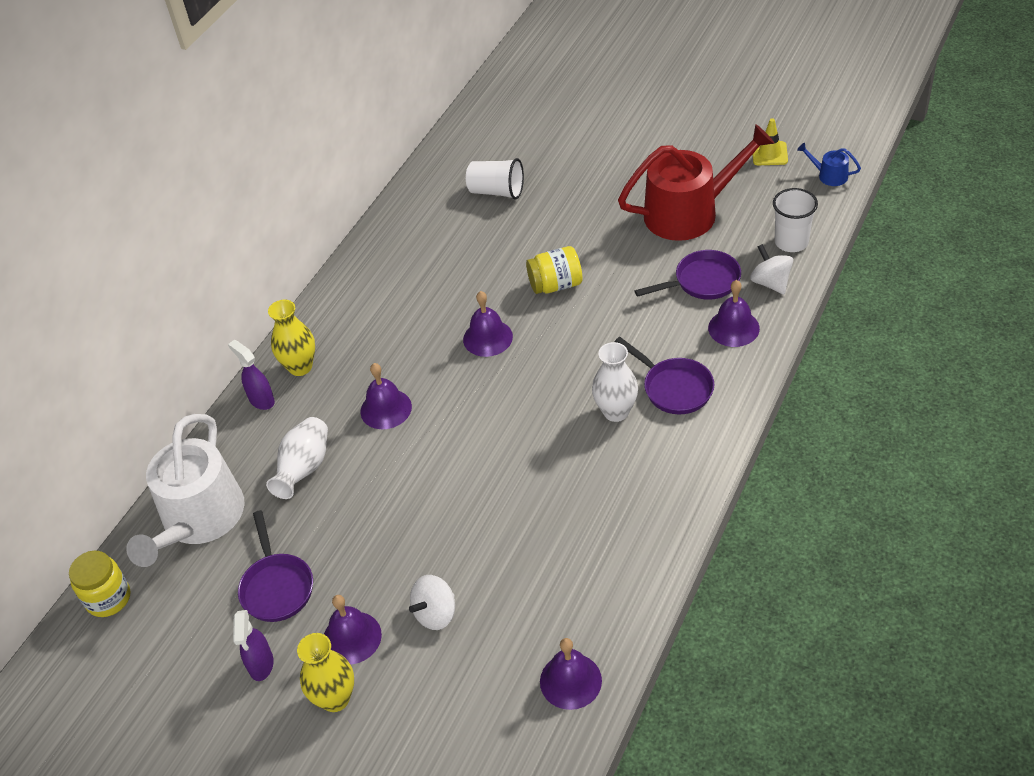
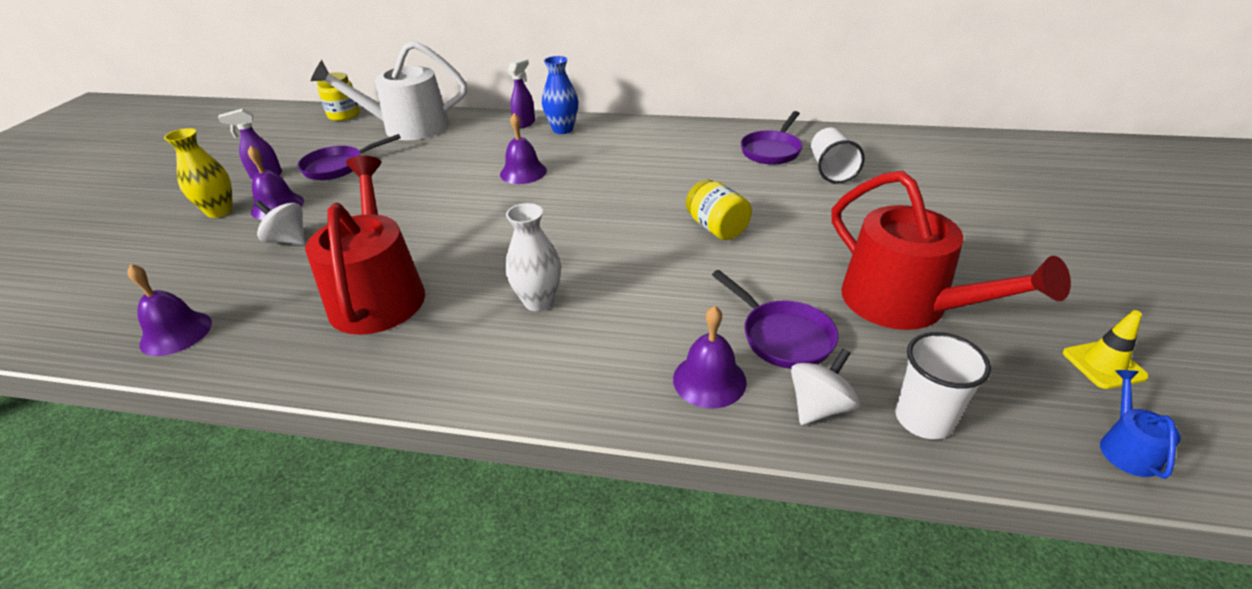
camera: 70 degrees right, 10 degrees down
white vase [266,417,328,499] -> none
yellow vase [268,300,315,376] -> blue vase [542,56,579,134]
purple bell [463,291,513,357] -> none
purple pan [615,337,714,414] -> purple pan moved to [741,111,803,165]
none -> red watering can [305,156,425,335]

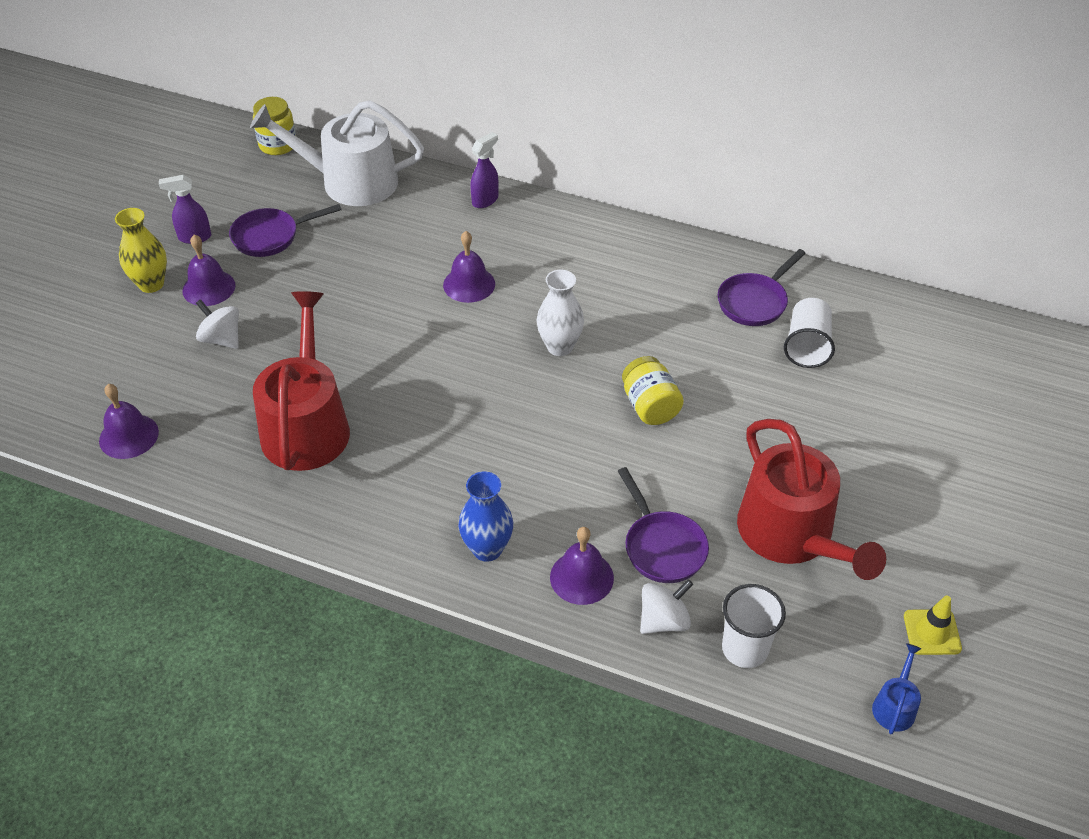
camera: 10 degrees right, 10 degrees up
white vase [505,203,561,311] -> white vase moved to [536,269,584,356]
blue vase [542,56,579,134] -> blue vase moved to [459,471,513,562]

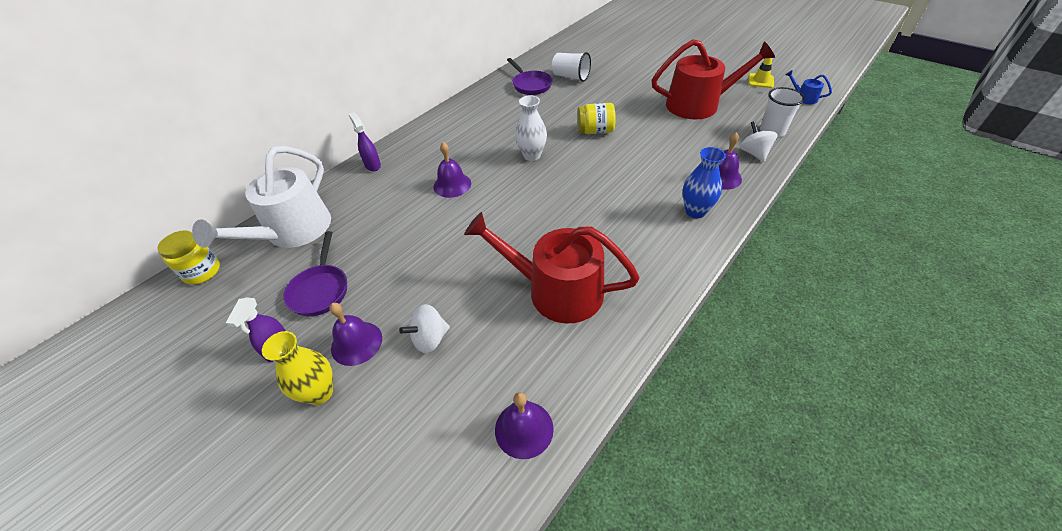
camera: 70 degrees left, 0 degrees up
purple pan [618,467,709,583] -> none

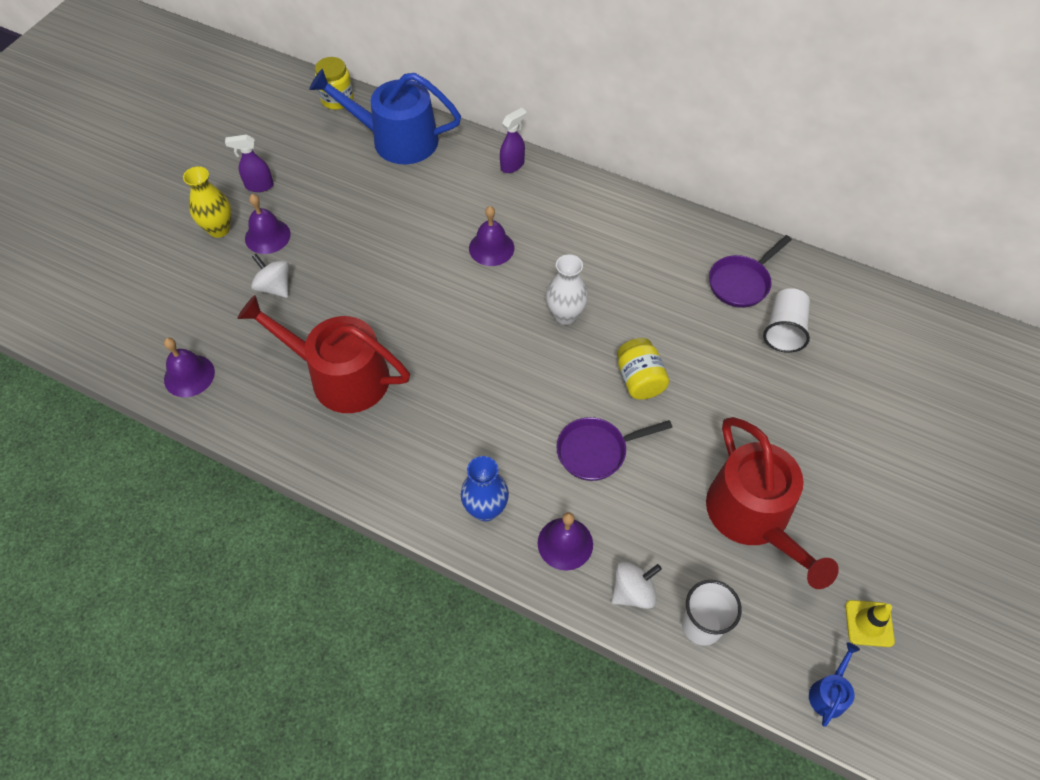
camera: 75 degrees right, 10 degrees up
white watering can [192,146,331,248] -> blue watering can [309,69,461,164]
purple pan [283,231,347,317] -> purple pan moved to [556,417,673,481]
red watering can [464,212,640,324] -> red watering can turned 75 degrees counterclockwise [237,295,410,413]

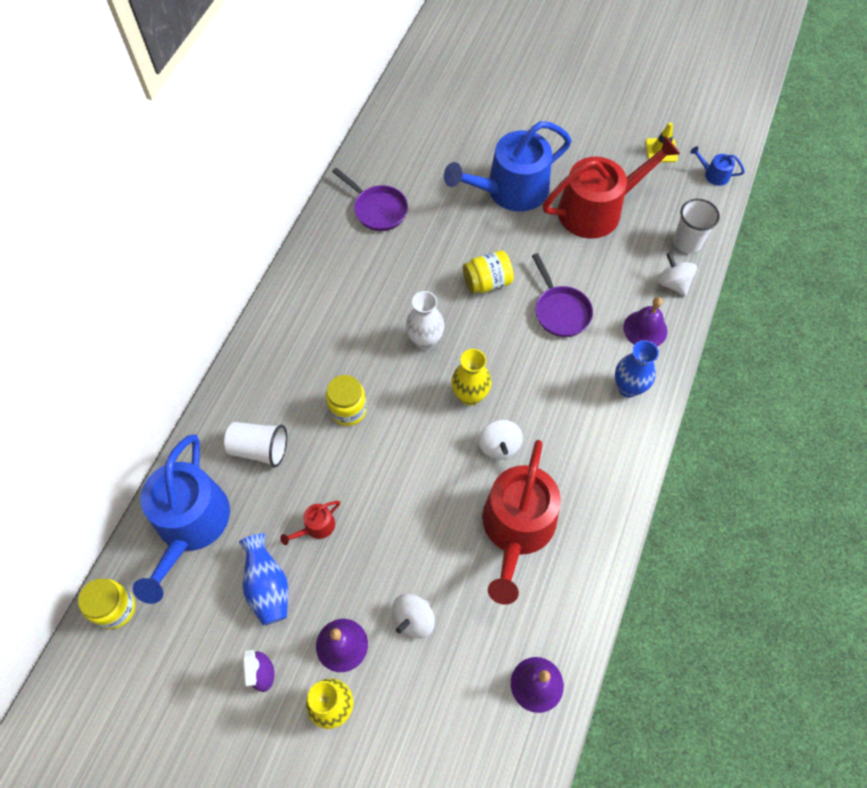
camera: 95 degrees left, 5 degrees up
purple bell [469,206,514,266] -> yellow jar [326,375,367,426]
purple spray bottle [500,108,526,173] -> none
white cup [763,288,810,353] -> white cup moved to [224,422,287,467]
none -> blue vase [239,533,288,625]
none -> red watering can [280,501,340,545]
none -> blue watering can [444,121,572,212]
none -> yellow vase [451,349,491,406]
none -> white spinning top [479,420,523,459]

